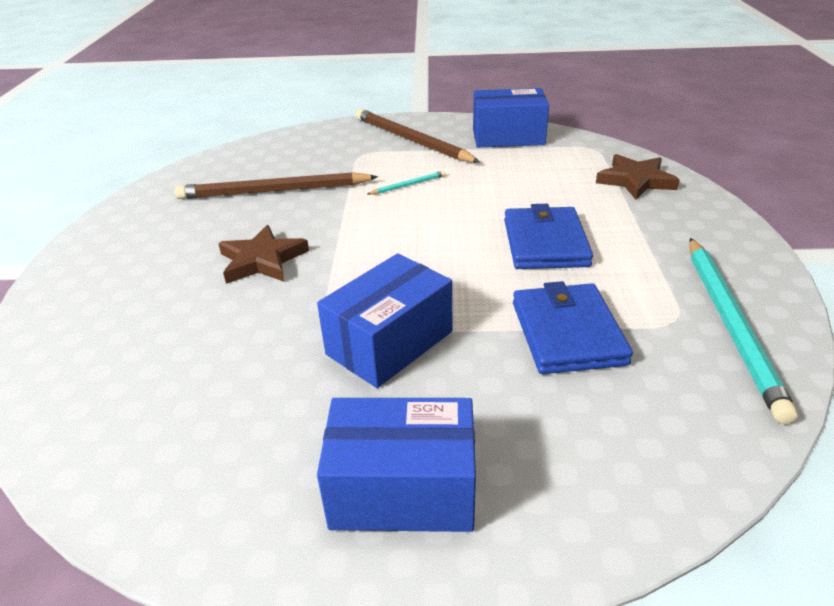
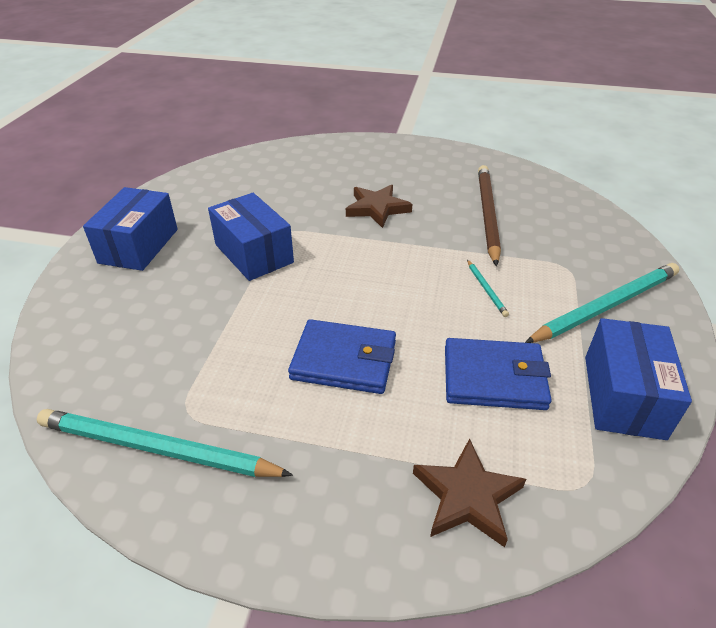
camera: 100 degrees right, 5 degrees up
brown pencil [356,109,480,163] -> turquoise pencil [525,263,679,343]
blue wallet [513,281,633,374] -> blue wallet moved to [445,338,552,410]

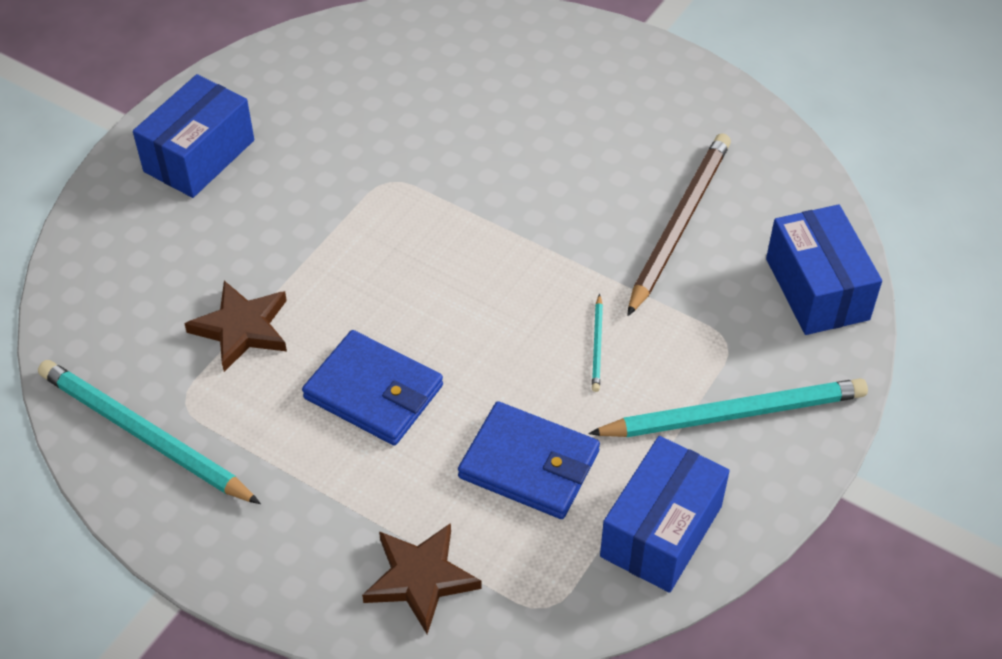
camera: 20 degrees right, 10 degrees up
blue box [208,193,294,281] -> blue box moved to [766,204,882,335]
brown star [346,185,412,228] -> brown star moved to [184,281,287,372]

